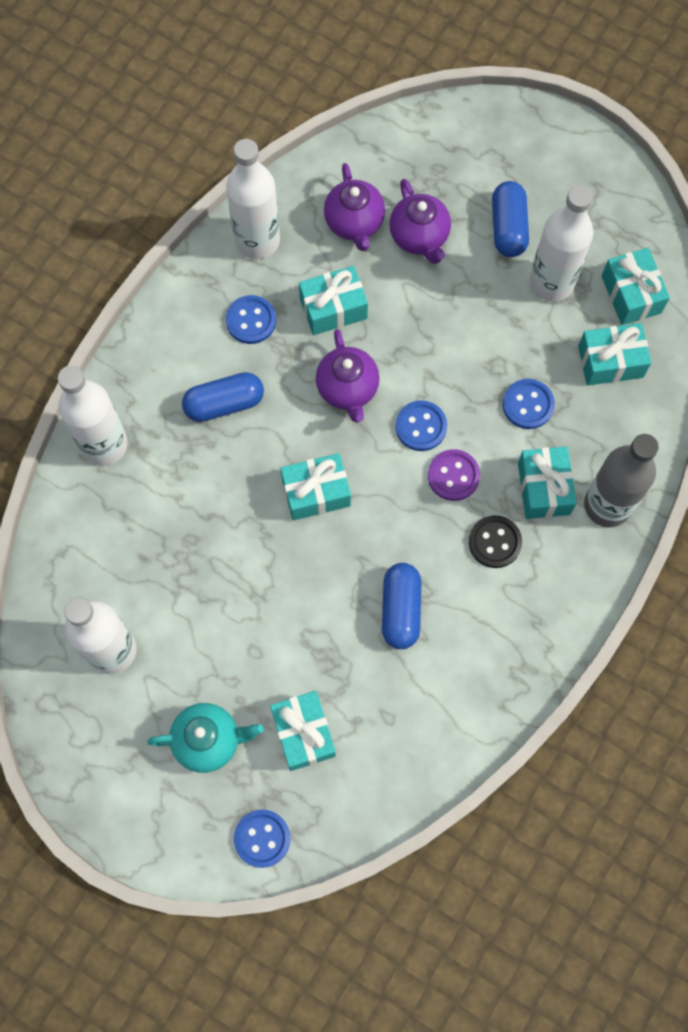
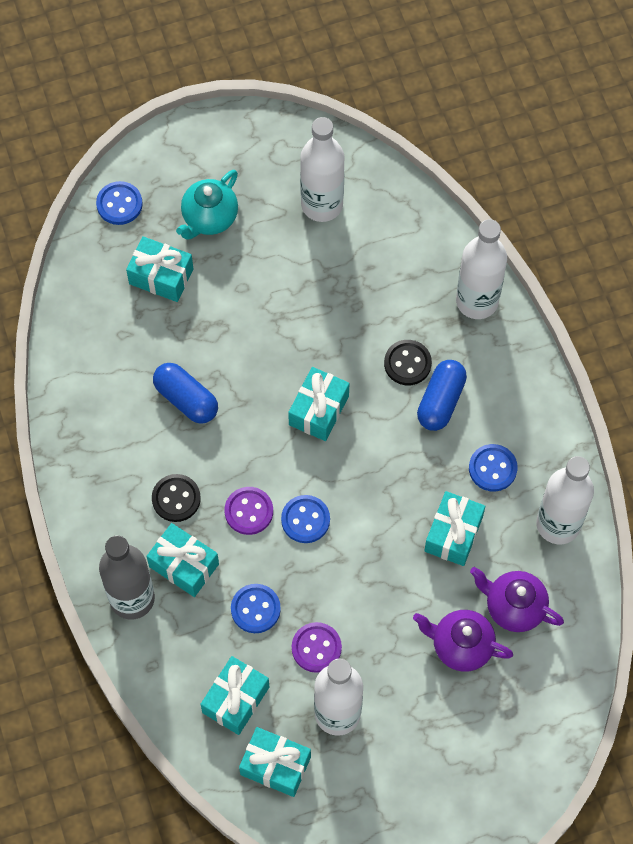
camera: 130 degrees right, 5 degrees down
purple teapot [316,329,380,422] -> none
blue capsule [492,181,529,257] -> none
none -> purple button [292,622,342,673]
none -> black button [384,340,432,385]

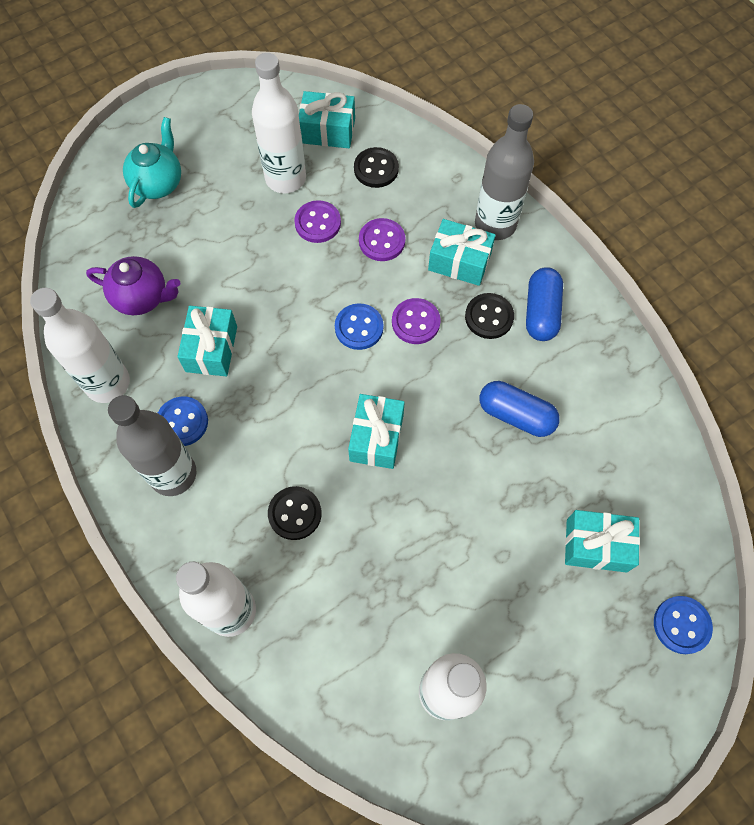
camera: 165 degrees right, 0 degrees up
turquoise teapot [176,170,238,240] -> turquoise teapot moved to [123,117,181,208]
turquoise gift [200,656,269,735] -> black button [354,147,399,188]
blue button [231,584,281,633] -> purple button [359,218,405,261]
purple teapot [413,610,513,672] -> none
blue capsule [417,360,467,431] -> blue capsule moved to [526,267,563,341]
none -> grey bottle [108,395,196,496]

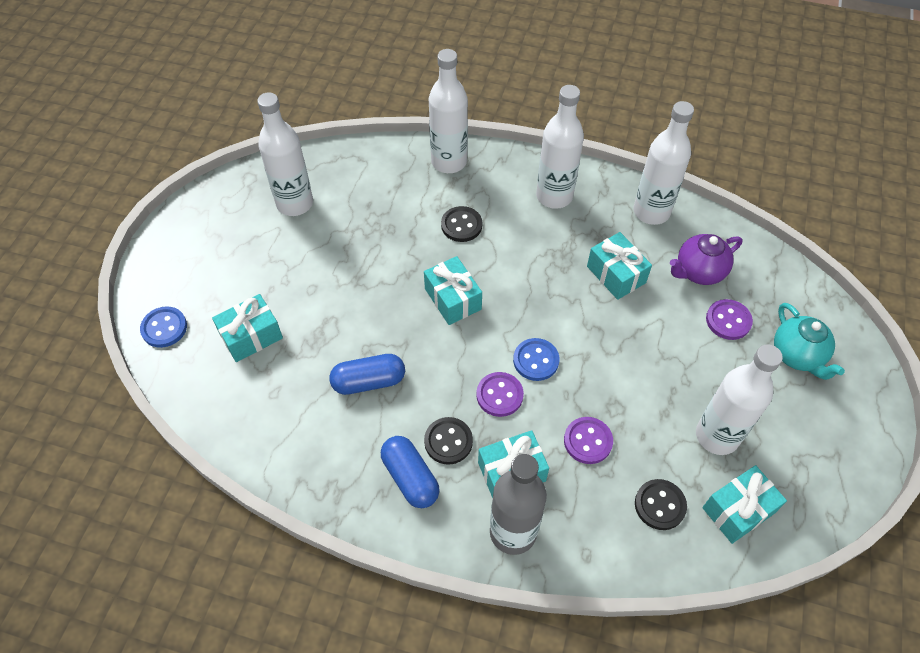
camera: 140 degrees right, 10 degrees down
grey bottle [108,395,196,496] -> white bottle [536,85,584,209]
blue button [158,397,208,446] -> none
purple button [294,200,341,243] -> purple button moved to [706,299,753,340]

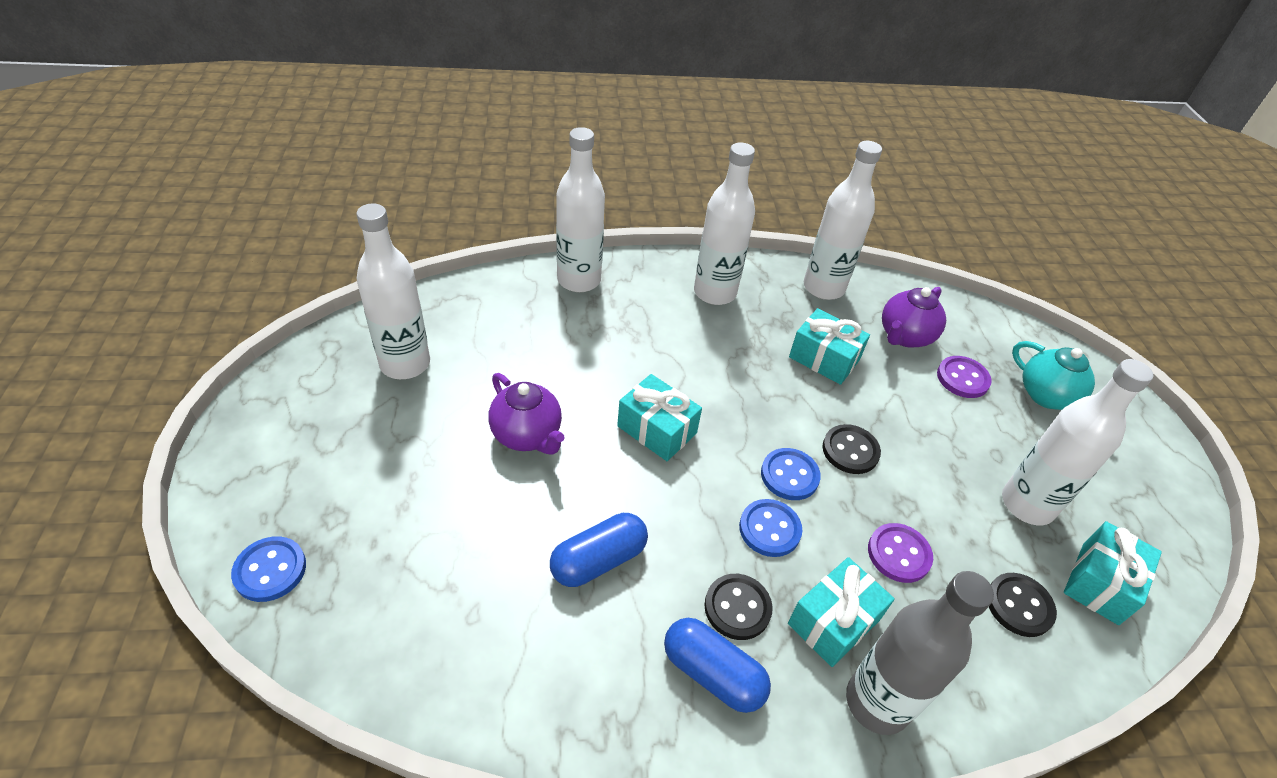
camera: 25 degrees left, 10 degrees down
turquoise gift [212,294,283,362] -> none
black button [441,206,482,242] -> black button moved to [822,424,881,474]
purple button [476,372,524,417] -> blue button [739,499,802,557]
none -> purple teapot [488,373,564,455]

